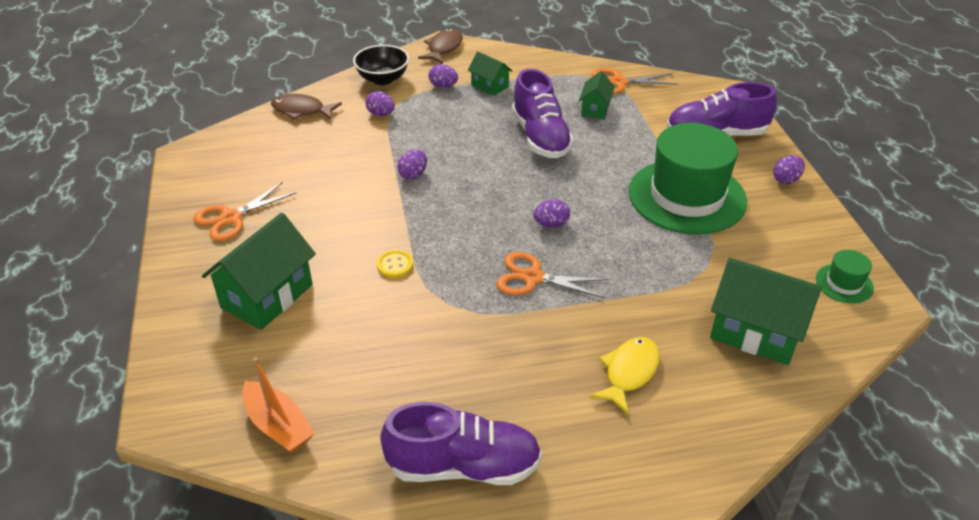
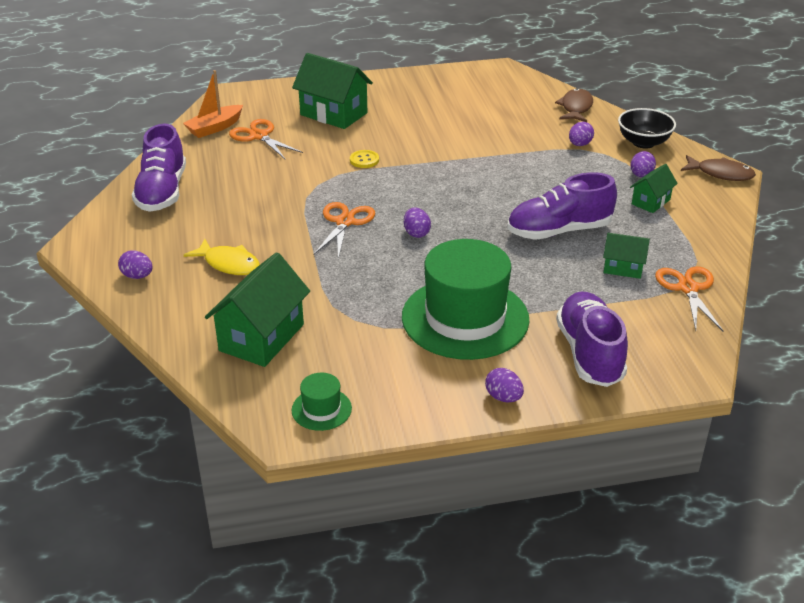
camera: 90 degrees right, 5 degrees down
orange scissors [194,182,296,241] -> orange scissors moved to [229,119,303,159]
purple egg [397,150,427,180] -> purple egg moved to [118,250,153,279]

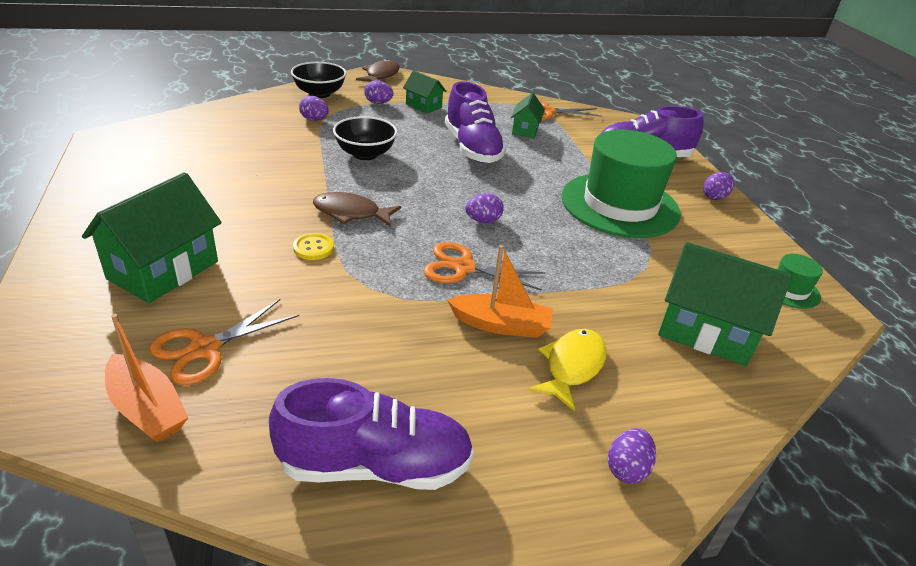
camera: 95 degrees left, 0 degrees up
brown fish [555,88,593,122] -> brown fish moved to [313,192,401,227]
none -> black bowl [333,116,397,160]
none -> orange boat [447,245,553,338]

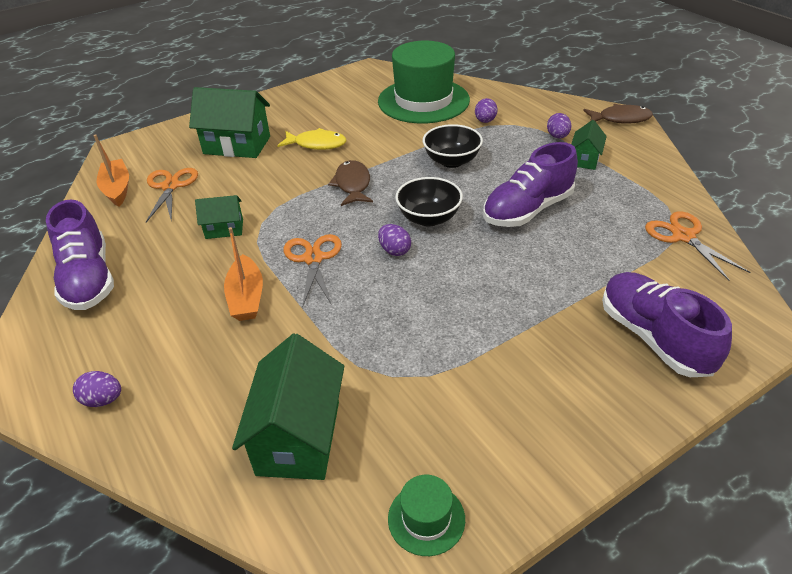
camera: 75 degrees right, 5 degrees up
orange boat [105,314,188,442] -> orange boat turned 135 degrees clockwise [93,134,129,207]
orange scissors [149,299,299,385] -> orange scissors turned 60 degrees clockwise [146,168,198,222]
black bowl [291,62,346,98] -> black bowl moved to [395,177,463,227]
yellow button [293,233,334,260] -> none
green house [511,93,545,138] -> green house moved to [195,195,243,239]
yellow fish [529,329,607,411] -> yellow fish moved to [277,128,346,150]
green hat [561,130,681,238] -> green hat moved to [378,41,470,123]
purple egg [703,172,734,200] -> none

